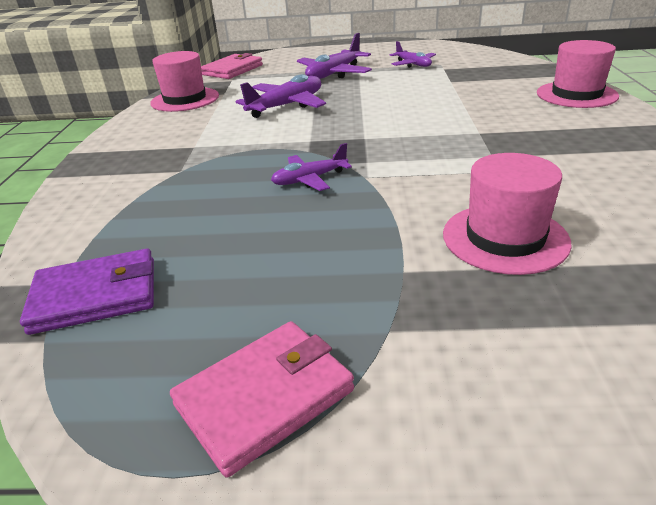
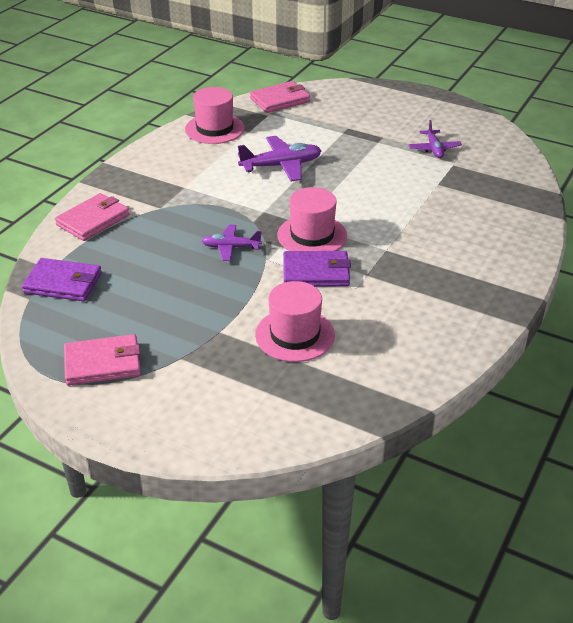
camera: 25 degrees right, 5 degrees up
purple plane [297,33,372,79] -> none
pink hat [537,40,619,108] -> pink hat moved to [277,187,347,251]
none -> pink wallet [55,193,129,241]
none -> purple wallet [283,251,351,287]

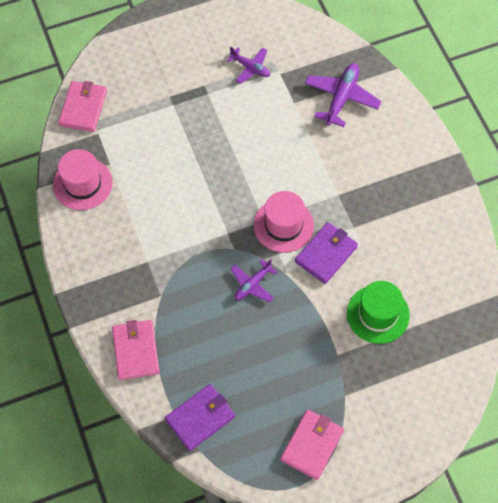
camera: 50 degrees left, 25 degrees up
purple plane [238,136,322,181] -> purple plane moved to [305,63,381,127]
pink hat [255,281,335,362] -> green hat [347,281,410,344]

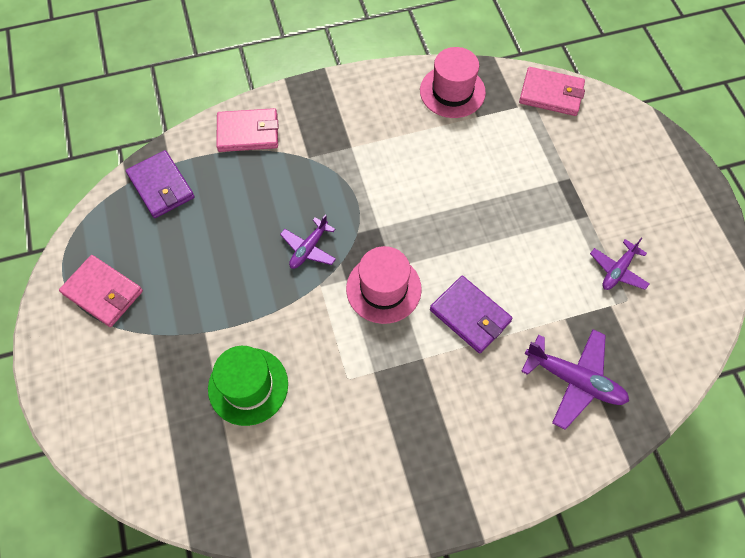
camera: 95 degrees right, 0 degrees up
purple plane [231,259,277,302] -> purple plane turned 105 degrees counterclockwise [280,214,336,269]
purple wallet [295,222,358,284] -> purple wallet moved to [430,276,513,353]

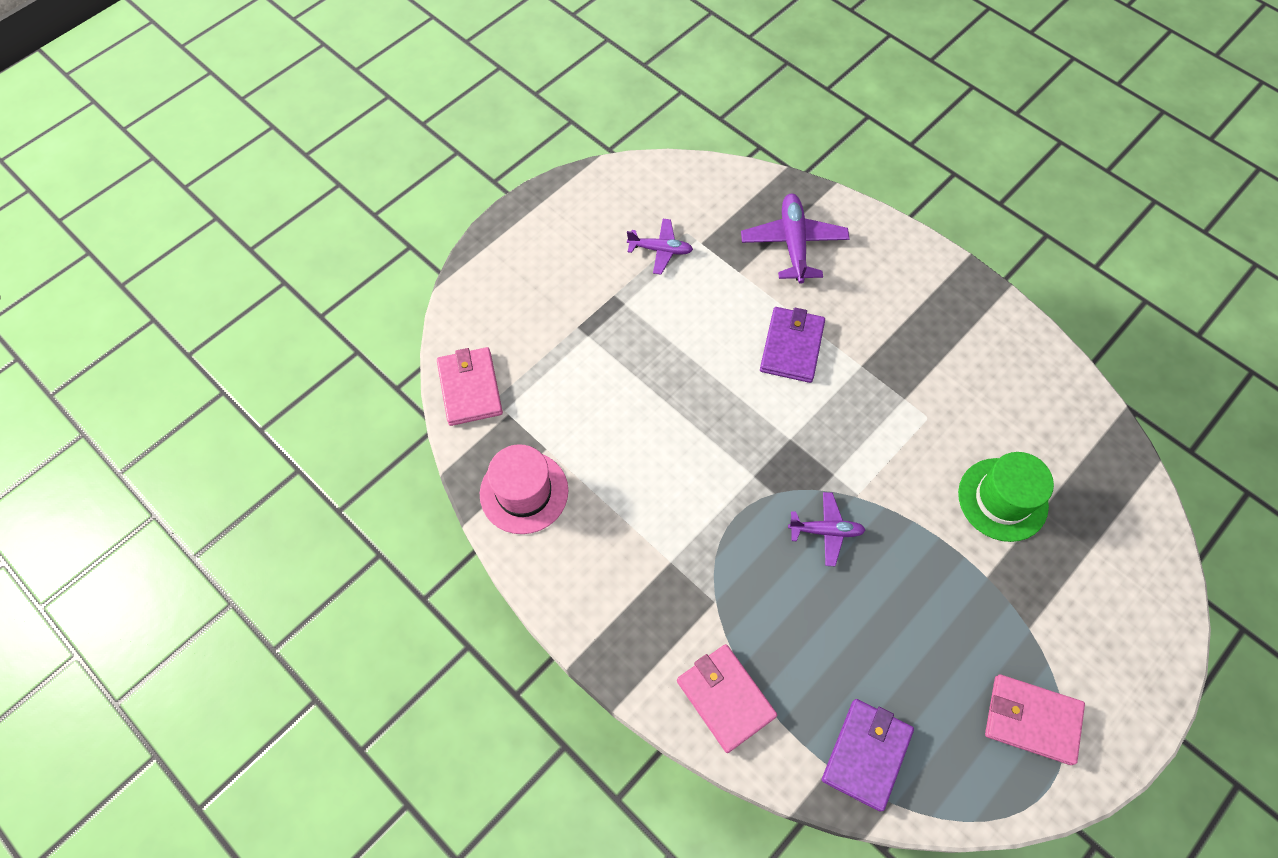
camera: 120 degrees left, 0 degrees up
pink wallet [59,255,143,327] -> pink wallet turned 75 degrees counterclockwise [985,674,1085,765]
pink hat [346,246,422,324] -> none

